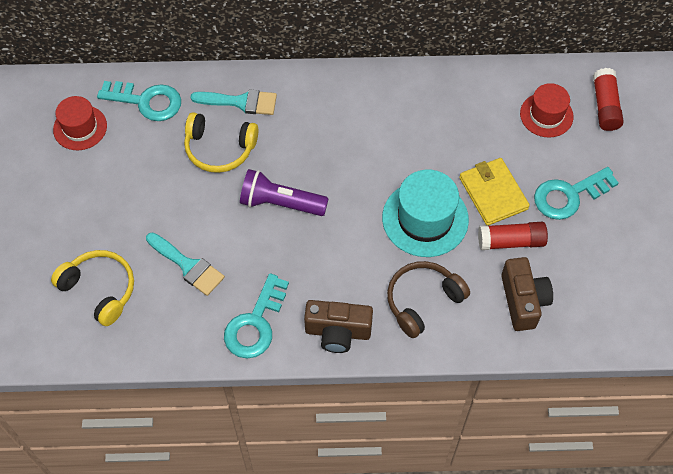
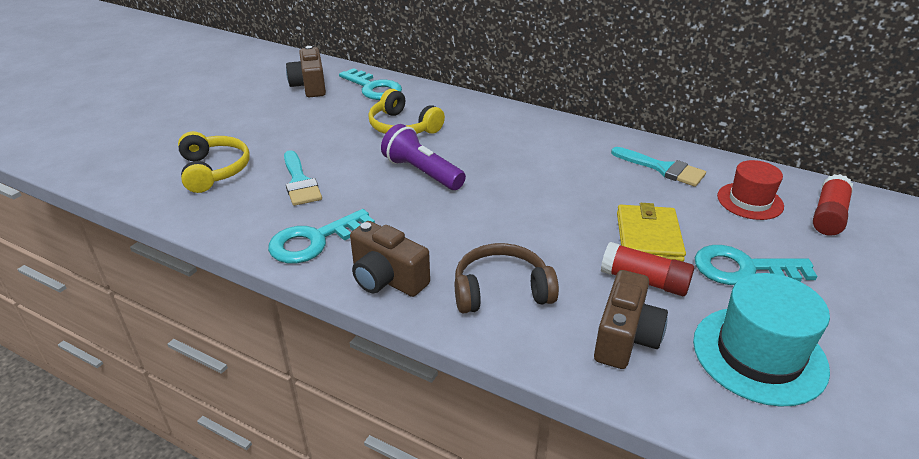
camera: 30 degrees right, 25 degrees down
red hat [53,96,107,150] -> brown camera [286,46,326,97]
turquoise brush [191,89,277,115] -> turquoise brush moved to [611,147,706,187]
turquoise hat [382,170,469,257] -> turquoise hat moved to [693,273,830,407]

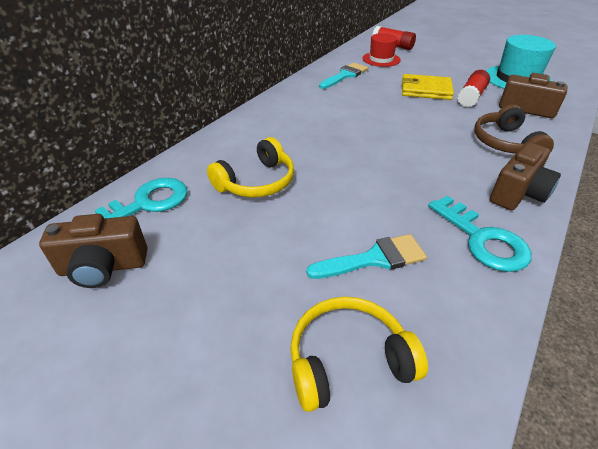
camera: 85 degrees left, 5 degrees up
purple flashlight [381,124,466,190] -> none
turquoise key [695,245,817,285] -> none

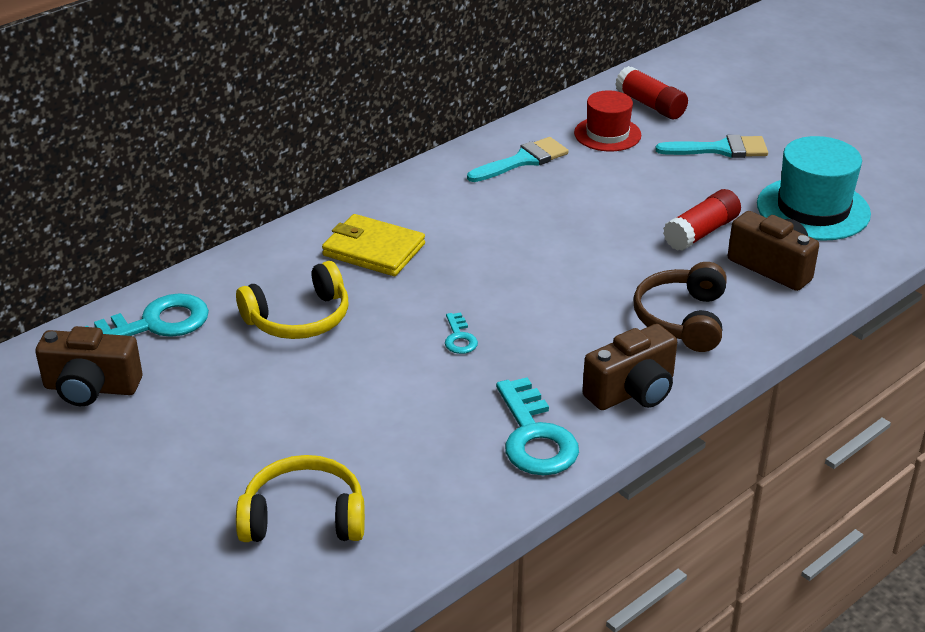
camera: 15 degrees right, 5 degrees down
turquoise brush [306,234,427,279] -> turquoise brush moved to [655,135,768,158]
yellow wallet [402,74,454,100] -> yellow wallet moved to [322,214,425,276]
none -> turquoise key [445,312,478,354]

